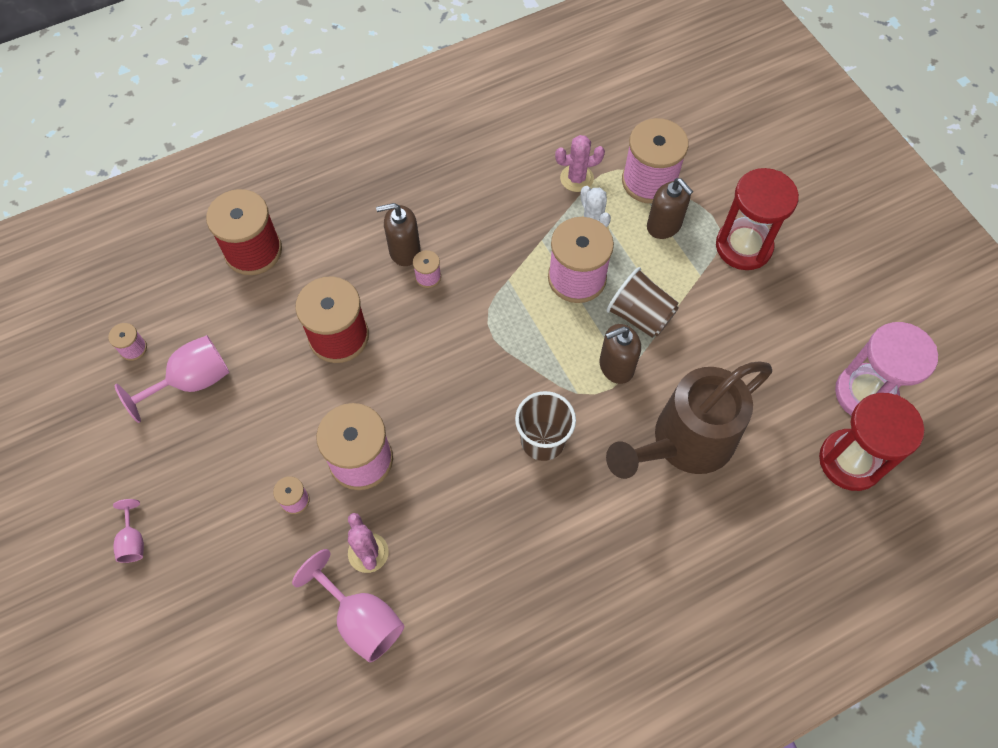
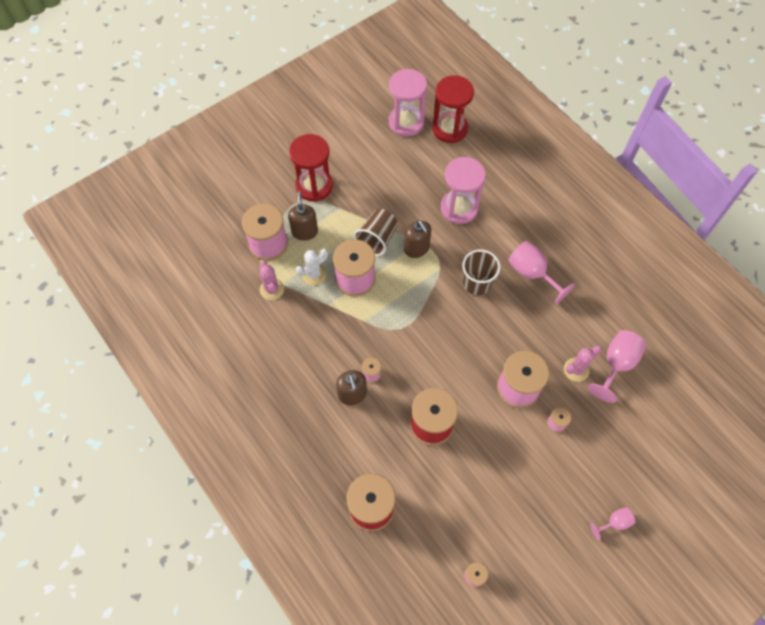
camera: 100 degrees left, 0 degrees up
pink goblet [115,335,230,423] -> pink goblet moved to [508,241,575,305]
brown watering can [606,361,772,479] -> pink hourglass [441,157,486,224]
brown soap dispenser [647,178,693,239] -> brown soap dispenser turned 45 degrees counterclockwise [288,191,318,241]

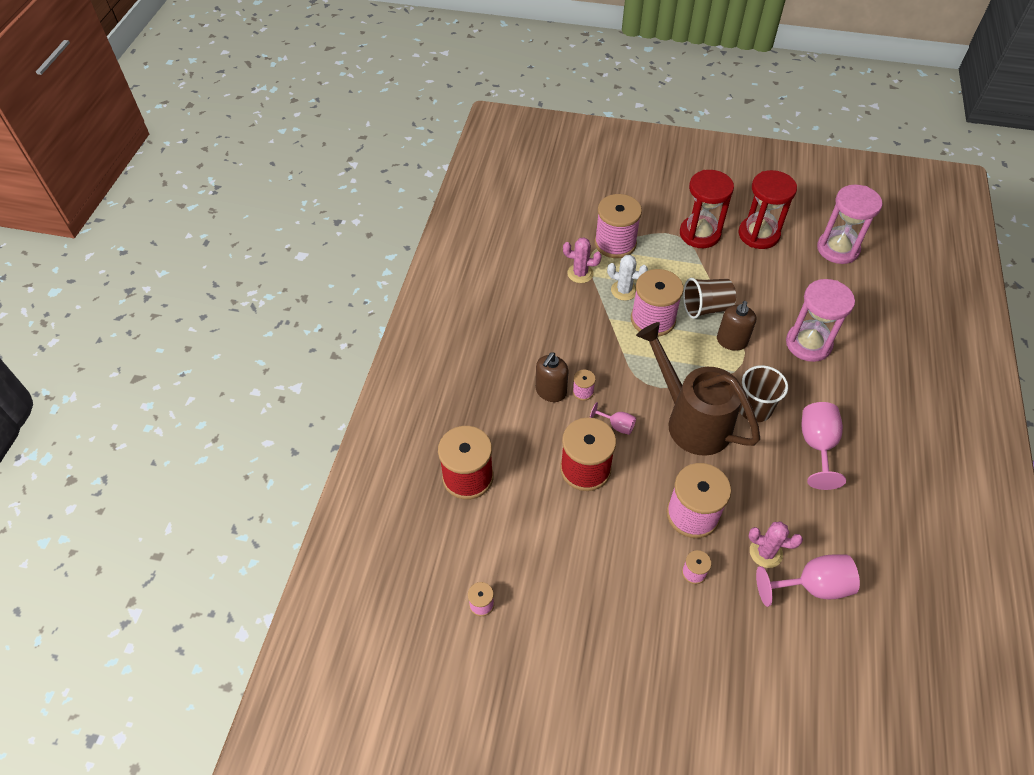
camera: 50 degrees right, 10 degrees down
pink cactus [260,261,284,300] -> pink cactus turned 75 degrees clockwise [563,237,602,283]
brown soap dispenser [288,191,318,241] -> none
red hourglass [432,75,474,143] -> red hourglass moved to [738,170,797,249]
pink goblet [590,507,635,540] -> pink goblet moved to [590,402,636,435]
none -> brown watering can [636,322,760,456]

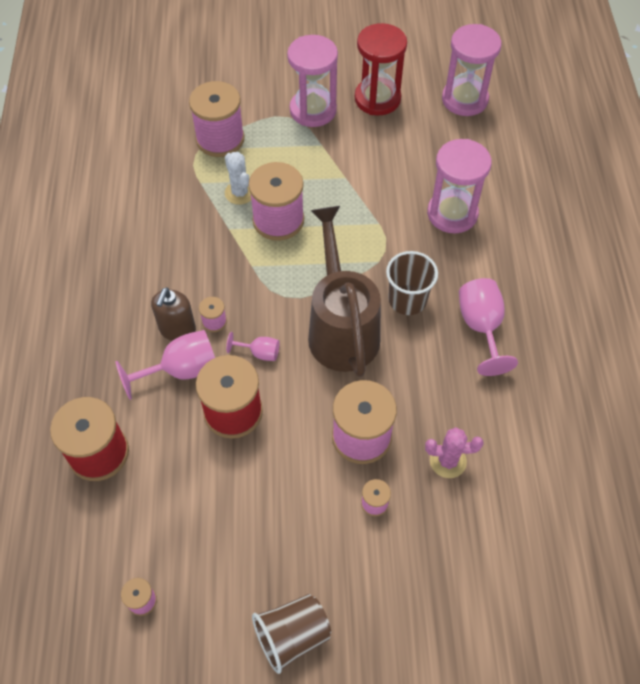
camera: 15 degrees left, 5 degrees up
pink cactus [563,237,602,283] -> none
white cactus [607,255,648,301] -> white cactus turned 60 degrees clockwise [225,152,251,205]
brown watering can [636,322,760,456] -> brown watering can turned 45 degrees clockwise [308,206,381,377]
red hourglass [680,170,734,248] -> pink hourglass [287,35,338,127]
brown cup [683,278,736,319] -> brown cup moved to [252,594,331,674]
brown soap dispenser [717,301,756,351] -> none
pink goblet [756,555,860,607] -> pink goblet moved to [116,330,215,400]

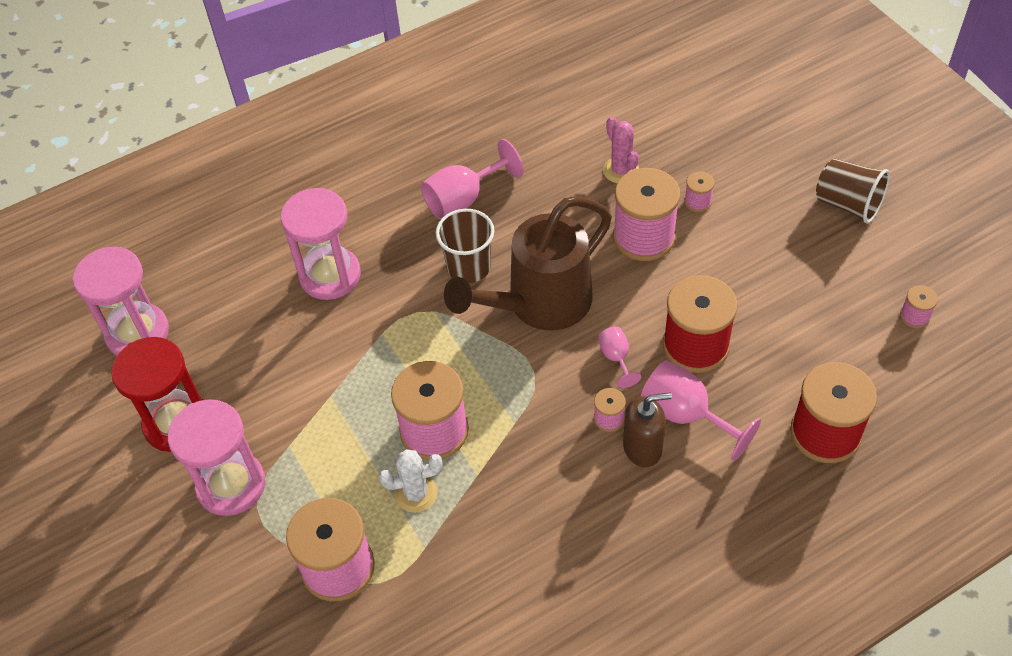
camera: 115 degrees left, 5 degrees down
white cactus [225,152,251,205] -> white cactus turned 45 degrees clockwise [379,449,442,513]

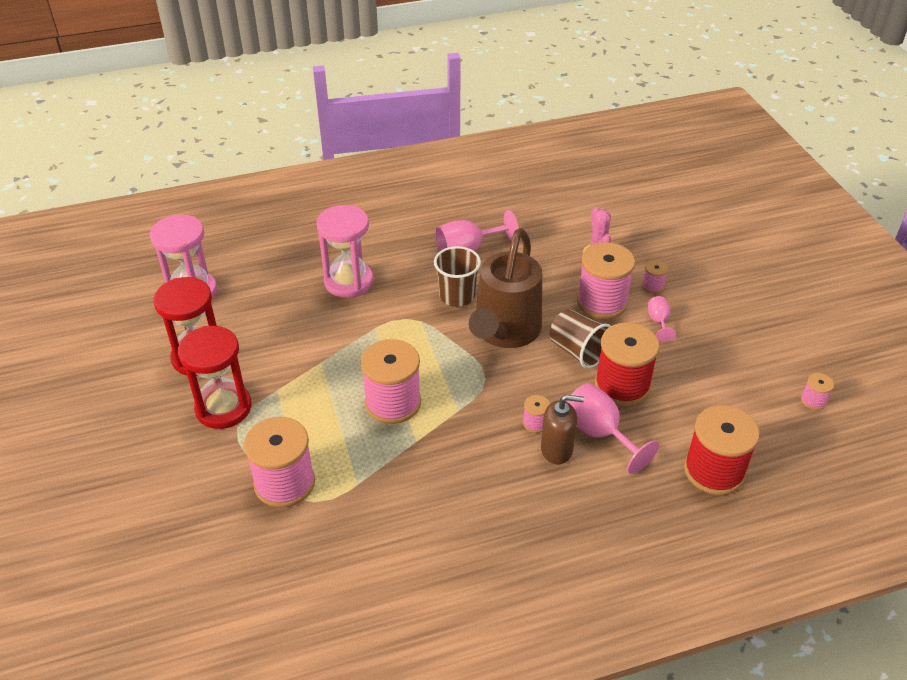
camera: 10 degrees right, 10 degrees down
pink hourglass [168,399,265,516] -> red hourglass [178,326,252,429]
white cactus [379,449,442,513] -> none
brown watering can [444,196,612,331] -> brown watering can turned 45 degrees counterclockwise [469,228,542,348]
pink goblet [598,327,641,388] -> pink goblet moved to [648,296,676,342]
brown cup [816,159,890,224] -> brown cup moved to [550,309,611,369]

